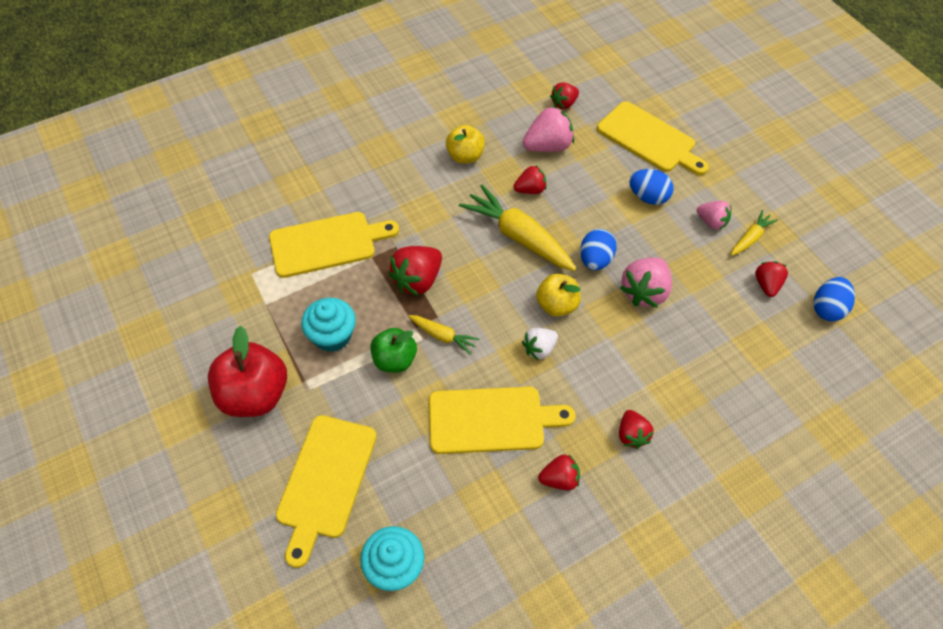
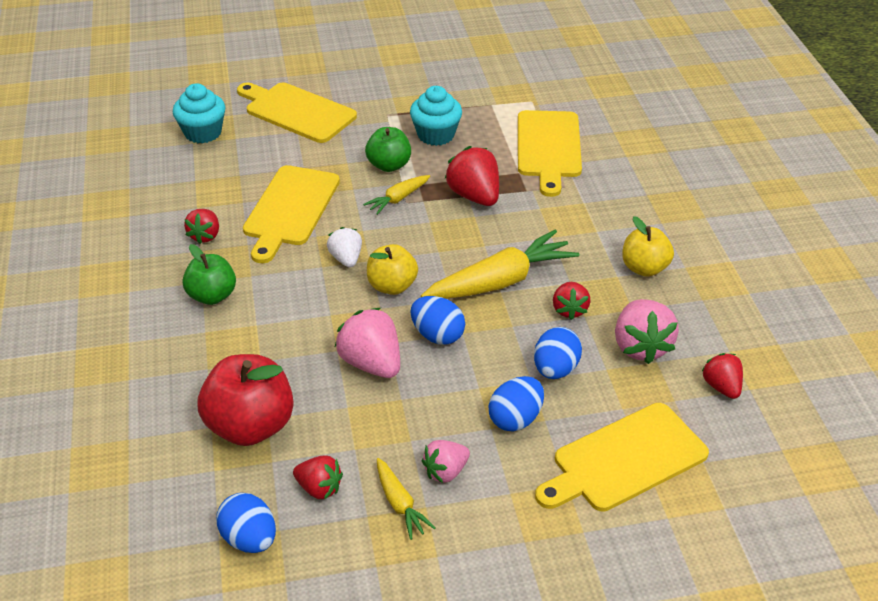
camera: 110 degrees right, 15 degrees down
red apple [208,326,287,417] -> red apple moved to [198,354,294,446]
red strawberry [619,410,654,449] -> green apple [183,244,236,305]
none -> blue egg [534,327,582,379]

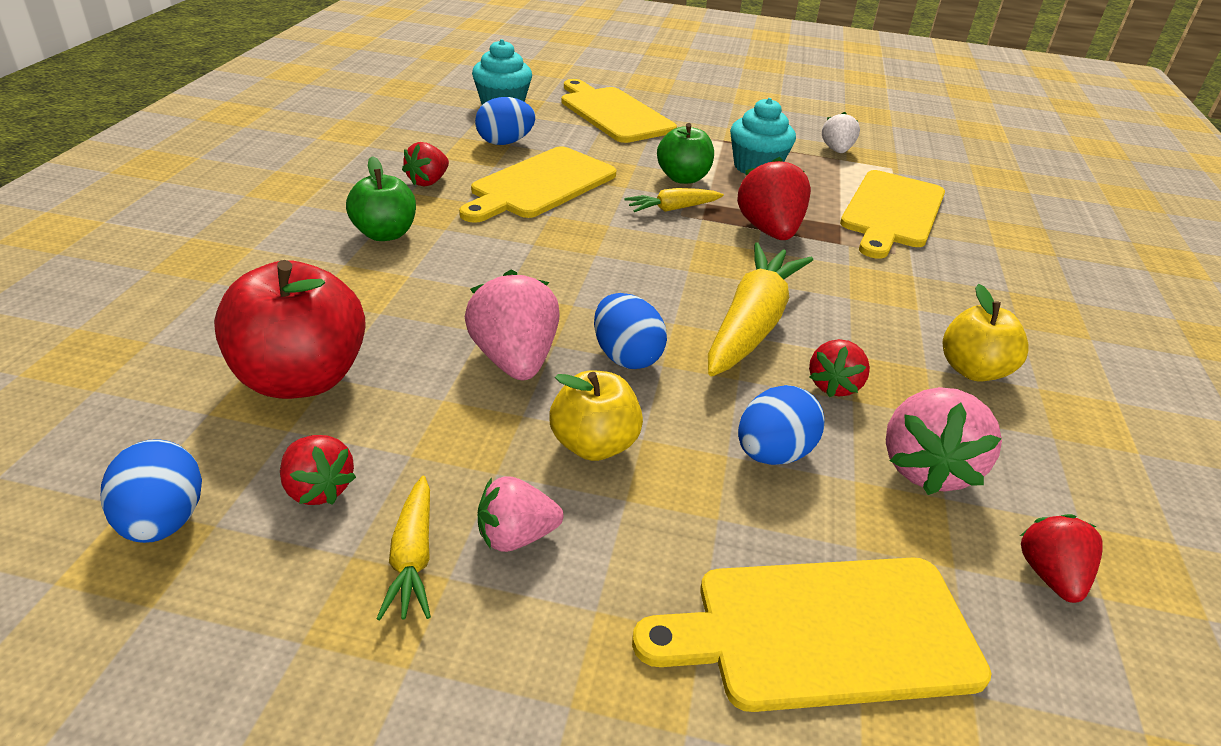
camera: 20 degrees right, 5 degrees down
white strawberry [327,227,362,268] -> white strawberry moved to [822,112,860,153]
yellow apple [367,244,418,295] -> yellow apple moved to [549,370,643,461]
yellow carrot [421,230,580,299] -> yellow carrot turned 60 degrees counterclockwise [708,242,813,377]
blue egg [488,376,544,431] -> blue egg moved to [475,97,536,145]

